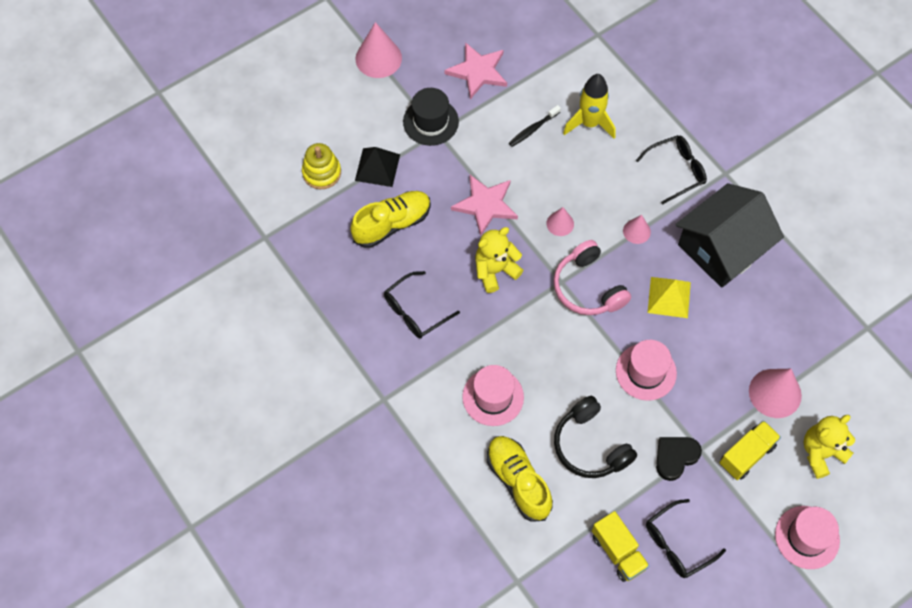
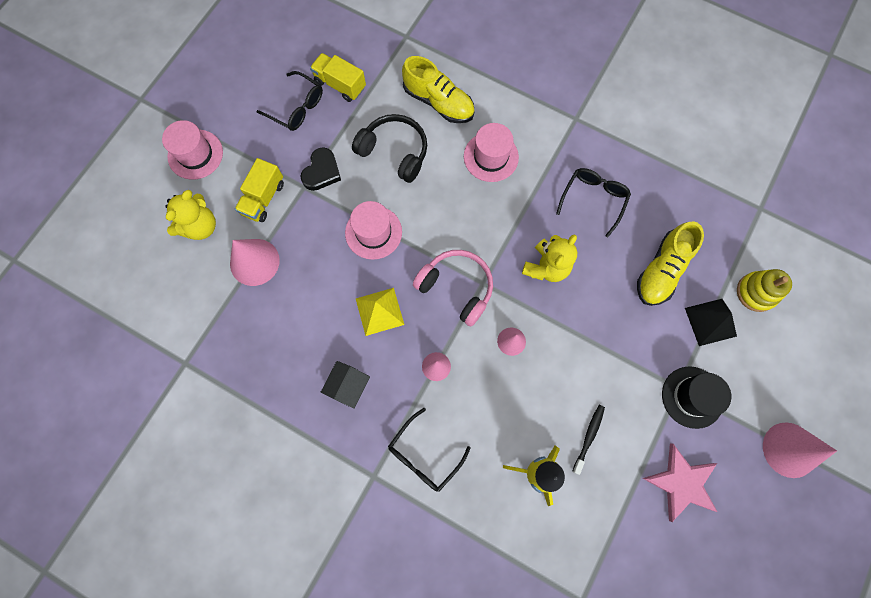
camera: 155 degrees right, 10 degrees up
pink star [451,175,518,236] -> none
black glasses [646,499,726,578] -> black glasses turned 90 degrees clockwise [256,71,323,131]
black house [675,183,784,288] -> black house [321,361,370,409], size x0.45

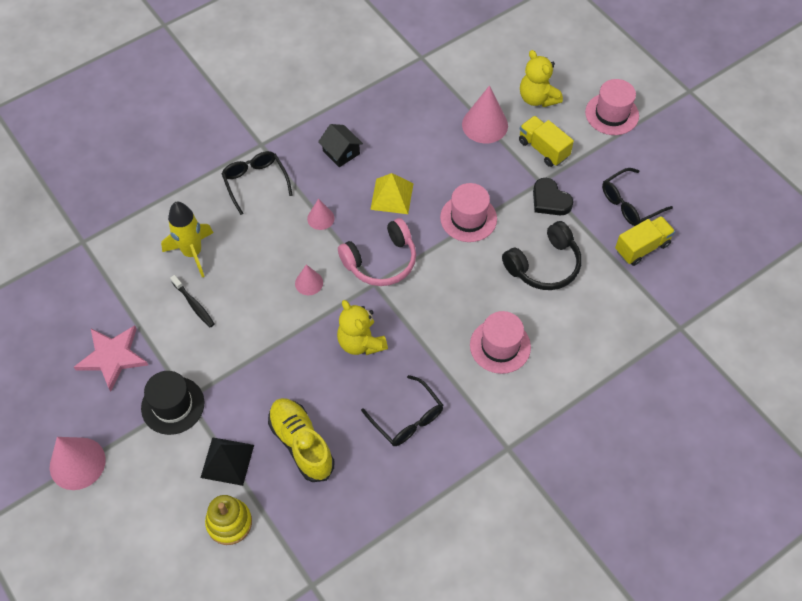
camera: 115 degrees right, 15 degrees down
yellow shoe [402,56,475,123] -> none

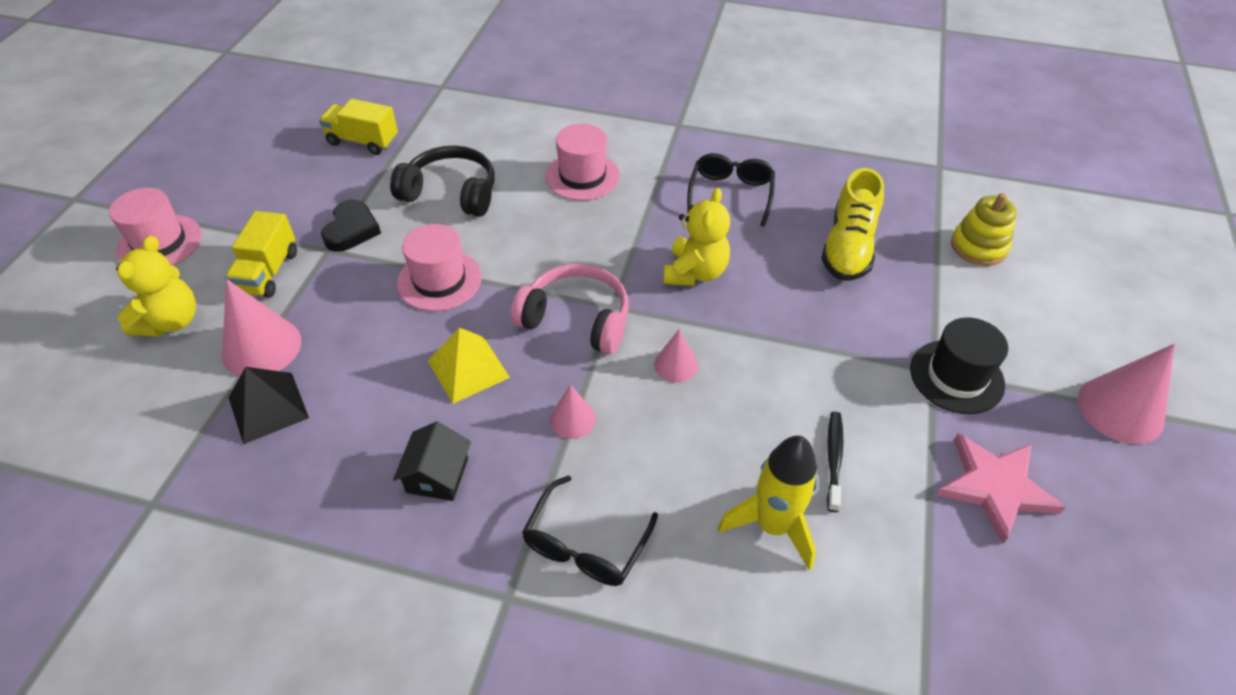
camera: 130 degrees left, 10 degrees down
black pyramid [200,437,254,486] -> black pyramid moved to [229,367,309,444]
black glasses [602,168,673,226] -> none

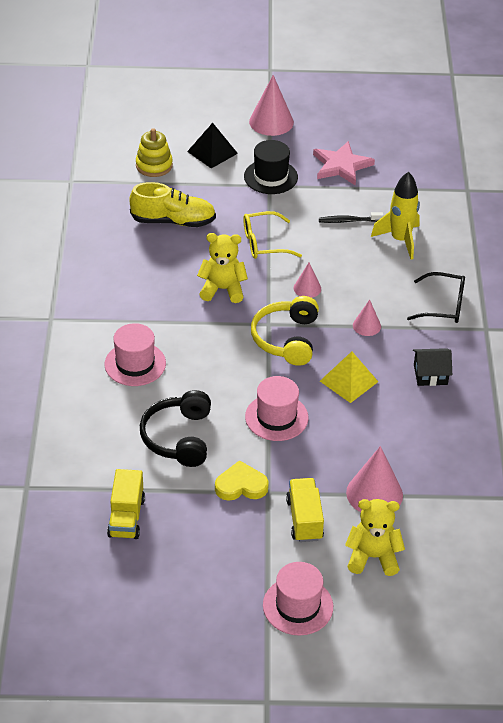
camera: 105 degrees left, 5 degrees down
yellow truck [225,211,297,298] -> yellow truck turned 90 degrees counterclockwise [286,478,324,542]
black pyramid [229,367,309,444] -> black pyramid moved to [187,123,238,168]
black heart [321,199,381,252] -> yellow heart [215,460,269,501]
pink headphones [511,264,629,354] -> yellow headphones [251,296,319,366]
black glasses [687,153,775,227] -> none
none -> yellow glasses [243,211,302,259]

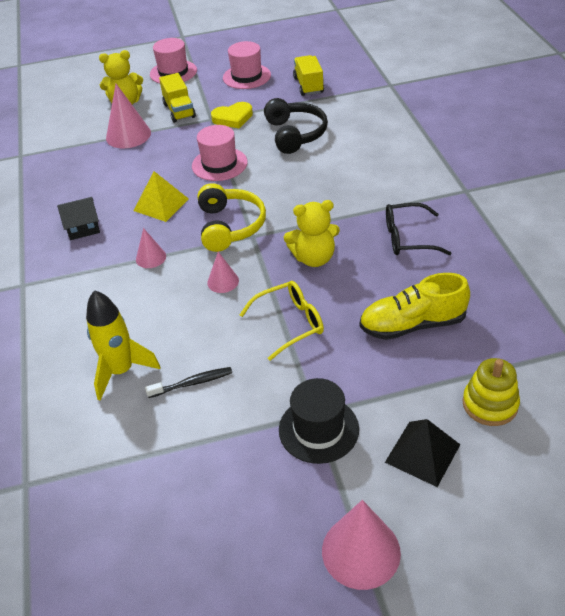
camera: 170 degrees right, 0 degrees up
pink hat [104,323,166,386] -> pink hat moved to [223,41,271,89]
pink star [313,141,375,186] -> none
black glasses [407,272,465,323] -> black glasses moved to [386,203,452,255]

